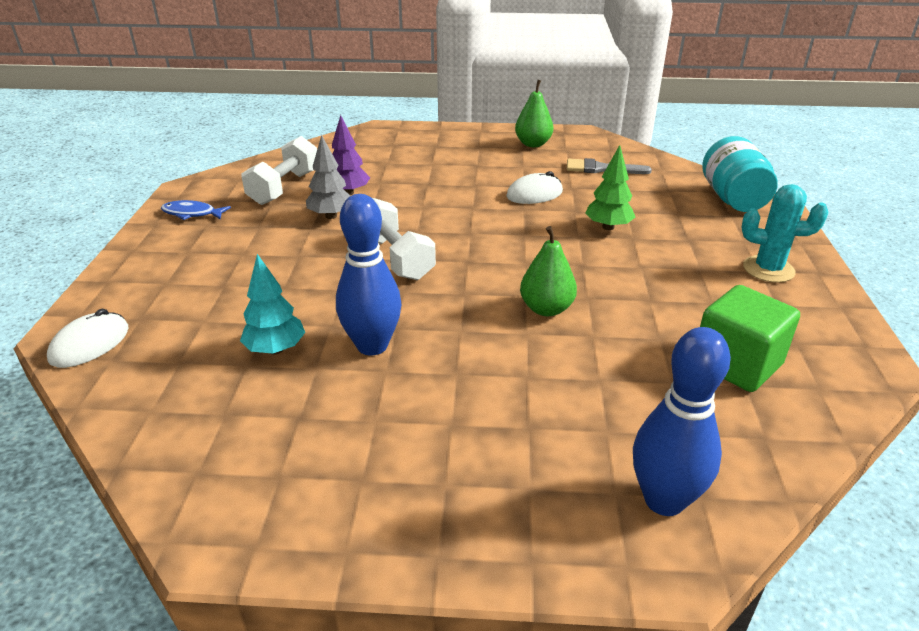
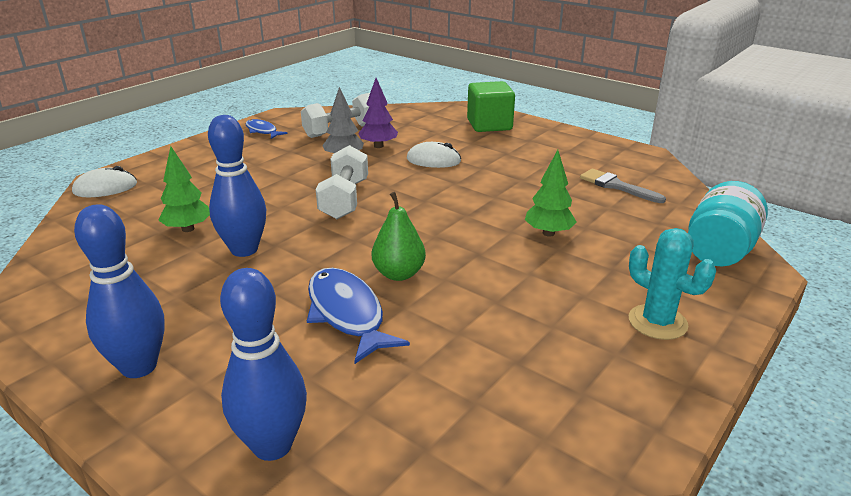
camera: 35 degrees right, 5 degrees down
turquoise tree [240,254,305,354] -> green tree [158,146,210,232]
white mouse [506,171,563,204] -> white mouse moved to [407,142,461,168]
green pear [515,80,553,147] -> none
green cube [700,285,800,392] -> green cube moved to [467,81,515,132]
none -> blue bowling pin [74,204,165,378]
none -> blue fish [307,268,410,364]

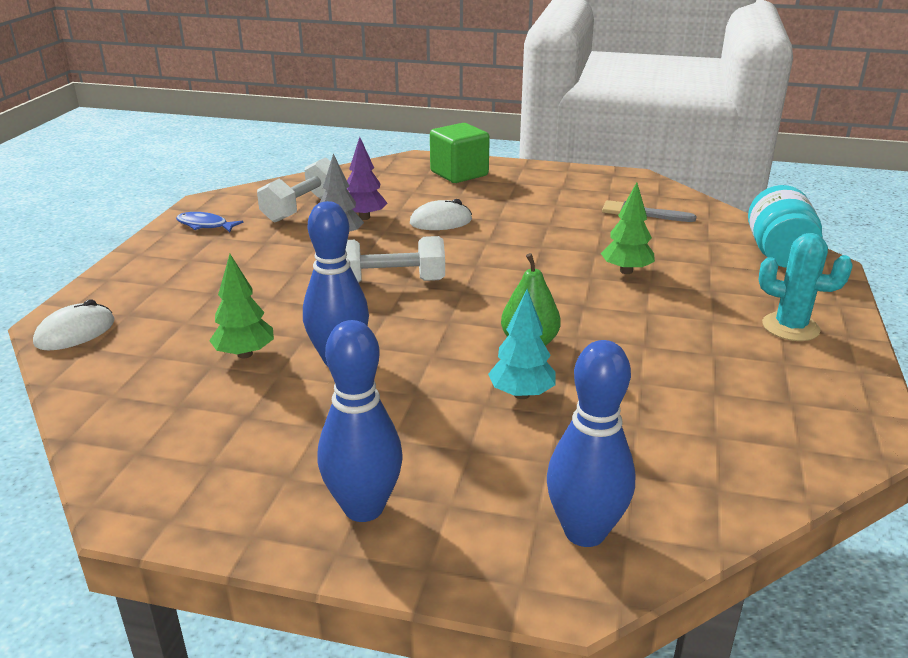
camera: 25 degrees left, 0 degrees up
blue fish [307,268,410,364] -> turquoise tree [488,289,556,399]
white dumbbell [316,145,368,219] -> white dumbbell turned 75 degrees counterclockwise [346,236,445,283]

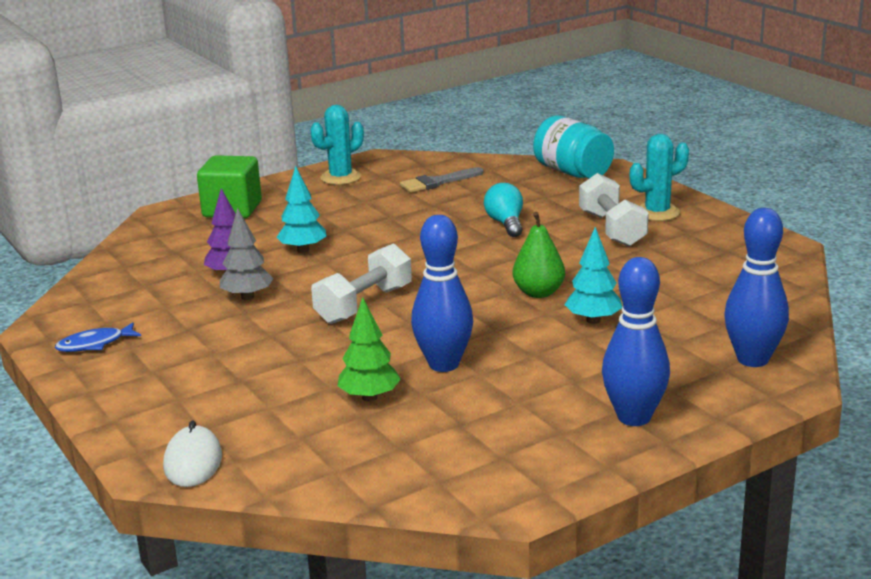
camera: 45 degrees left, 5 degrees down
white dumbbell [257,157,331,222] -> white dumbbell moved to [579,173,649,247]
white mouse [410,199,472,230] -> turquoise tree [276,166,327,253]
green tree [601,182,655,274] -> turquoise light bulb [484,183,523,237]
none -> turquoise cactus [310,105,364,185]

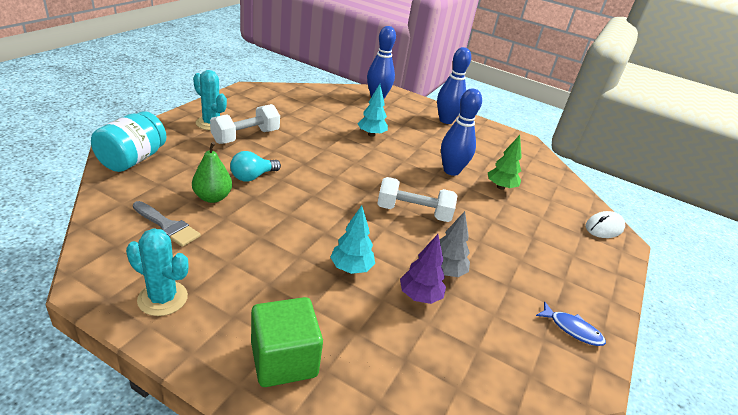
camera: 125 degrees left, 10 degrees up
green pear [513,212,565,298] -> green pear moved to [192,142,232,203]

